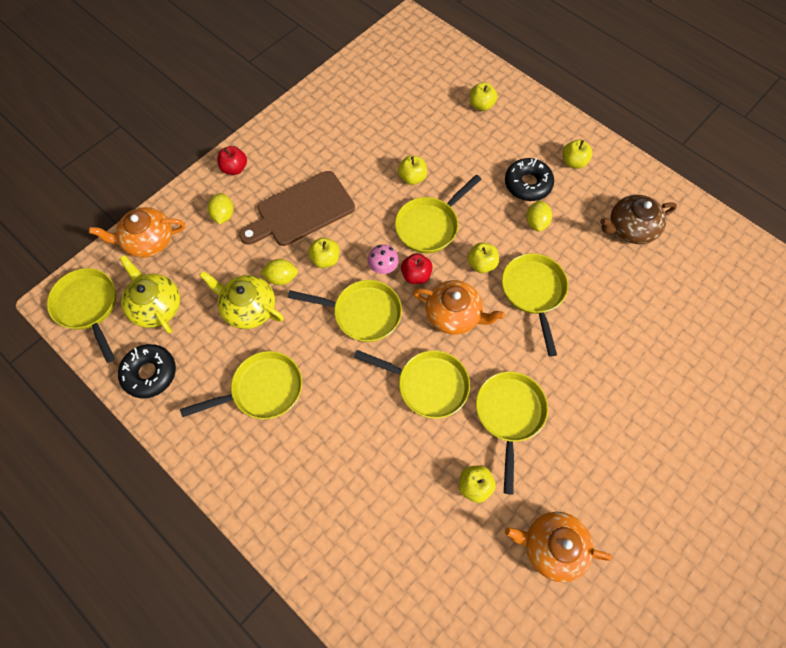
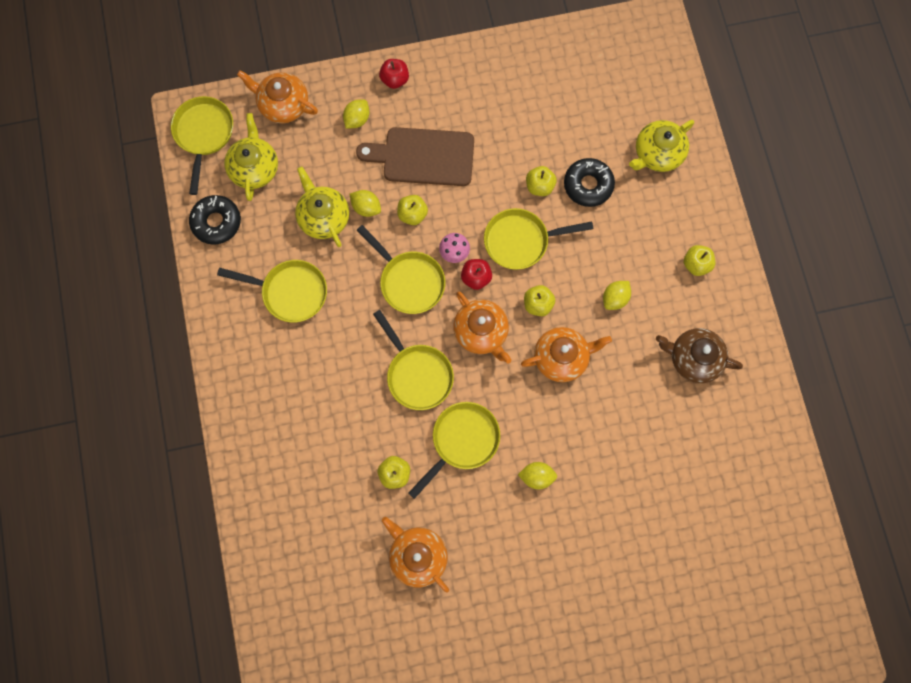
camera: 35 degrees right, 10 degrees up
yellow apple [470,82,498,111] -> yellow teapot [629,120,694,172]
yellow pan [502,253,568,357] -> orange teapot [521,327,612,382]
black donut [505,158,554,201] -> black donut moved to [564,158,615,207]
none -> yellow lemon [518,462,557,489]

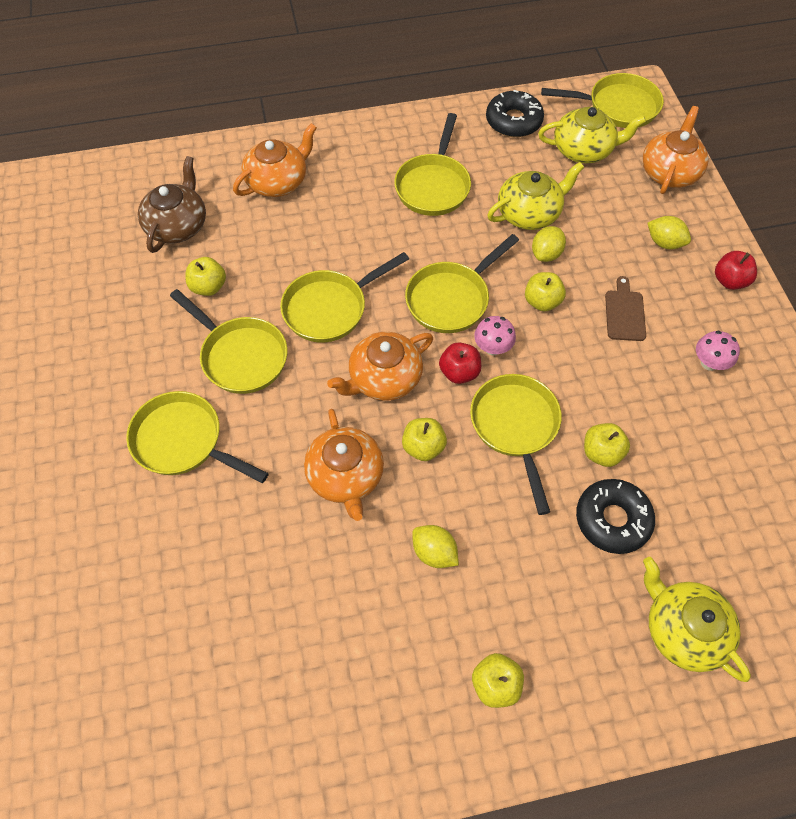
camera: 90 degrees right, 15 degrees down
brown cutting board [356,127,474,186] -> brown cutting board [605,276,646,341], size x0.49
orange teapot [382,517,449,593] -> orange teapot moved to [233,123,317,197]
yellow lemon [518,462,557,489] -> yellow pan [126,391,269,483]
brown teapot [656,328,743,383] -> brown teapot moved to [138,156,206,253]
none -> pink mushroom [696,331,740,371]

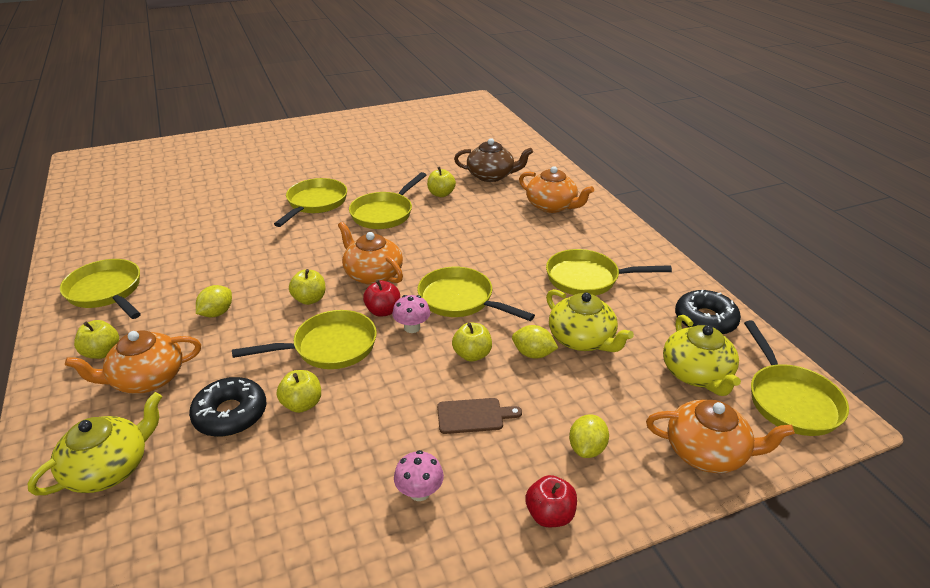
camera: 80 degrees right, 25 degrees down
yellow pan [280,252,409,343] -> yellow pan moved to [60,259,141,319]
orange teapot [304,409,384,521] -> orange teapot moved to [65,331,201,394]

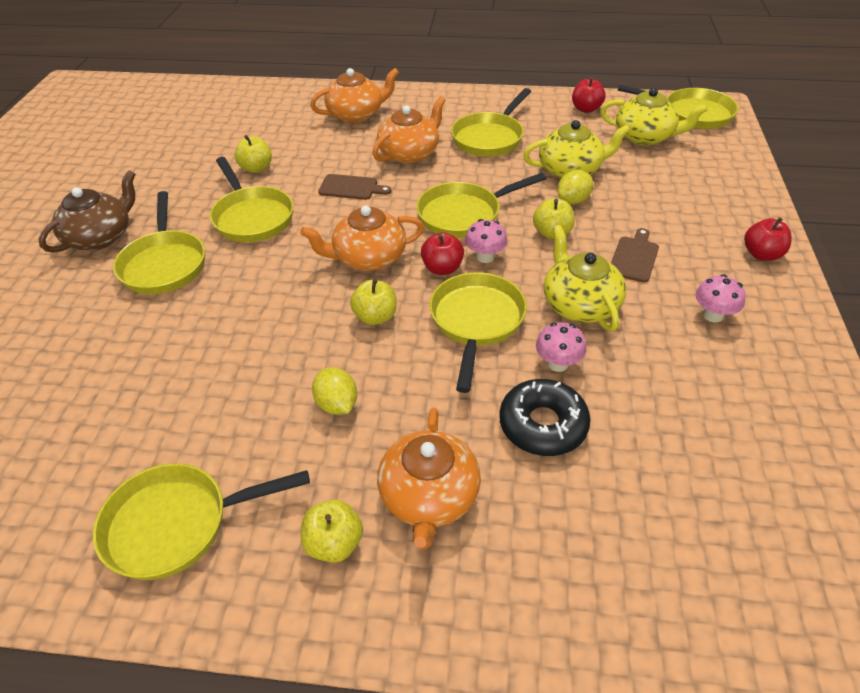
camera: 60 degrees left, 10 degrees up
yellow teapot [27,392,162,495] -> yellow teapot moved to [544,225,626,331]
yellow pan [274,178,347,227] -> yellow pan turned 150 degrees counterclockwise [113,191,205,294]
yellow apple [277,370,321,413] -> pink mushroom [536,322,586,372]
brown teapot [454,138,533,182] -> brown teapot moved to [38,170,136,253]
yellow lemon [569,414,609,458] -> none
orange teapot [646,399,795,473] -> orange teapot moved to [372,96,446,164]
black donut [675,290,741,335] -> red apple [572,77,606,113]
none -> brown cutting board [318,174,392,200]

